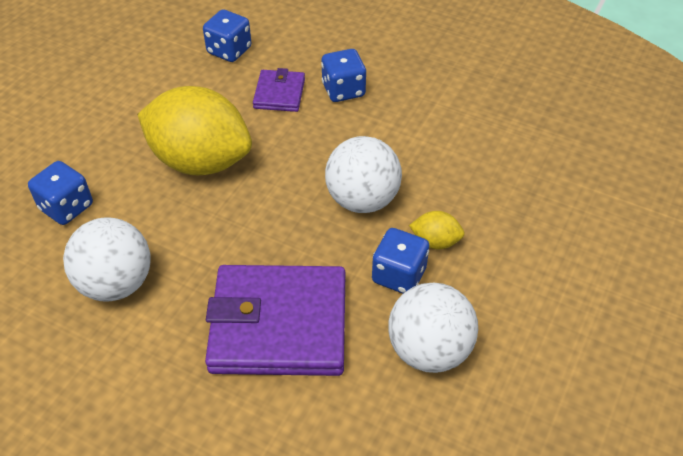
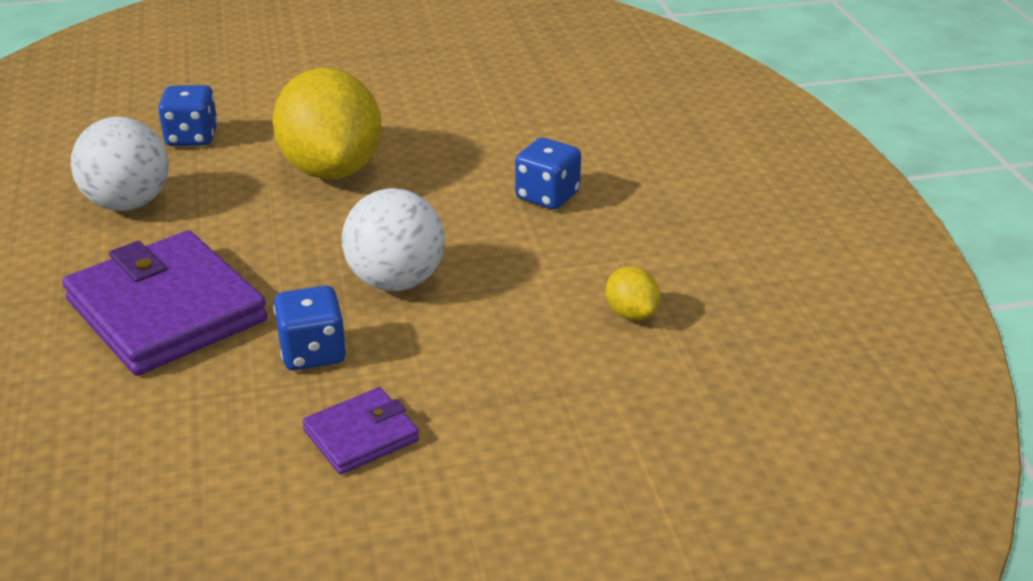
camera: 50 degrees right, 15 degrees down
blue dice [203,9,251,62] -> none
purple wallet [253,68,305,112] -> purple wallet moved to [302,387,419,475]
white ball [388,283,478,373] -> none
yellow lemon [409,211,465,249] -> yellow lemon moved to [606,267,660,321]

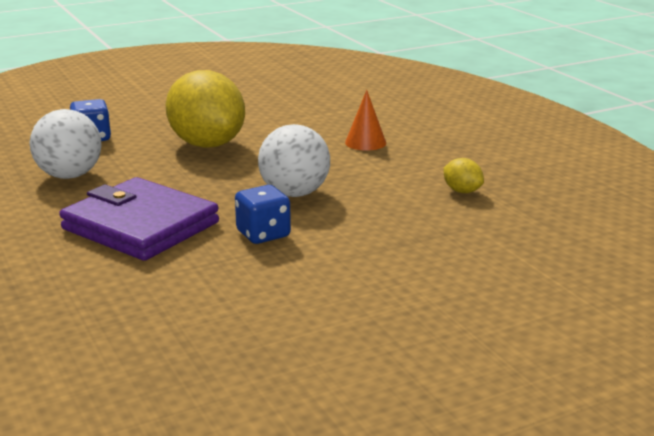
camera: 15 degrees left, 10 degrees down
purple wallet [302,387,419,475] -> none
blue dice [515,138,581,209] -> orange cone [345,90,386,151]

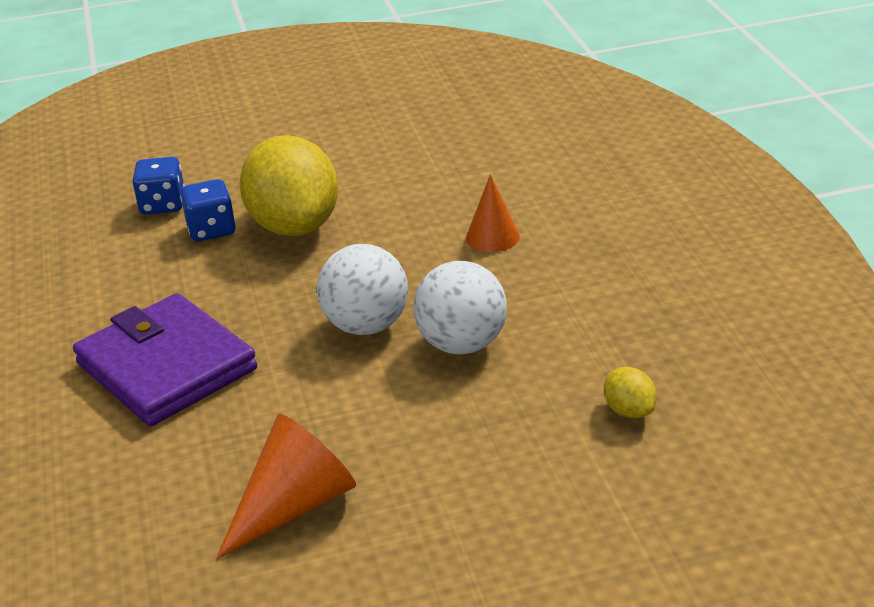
camera: 15 degrees right, 10 degrees up
white ball [30,109,102,179] -> white ball moved to [413,261,507,354]
blue dice [235,185,291,244] -> blue dice moved to [180,179,236,241]
yellow lemon [443,158,484,193] -> yellow lemon moved to [604,367,657,418]
none -> orange cone [216,414,356,559]

